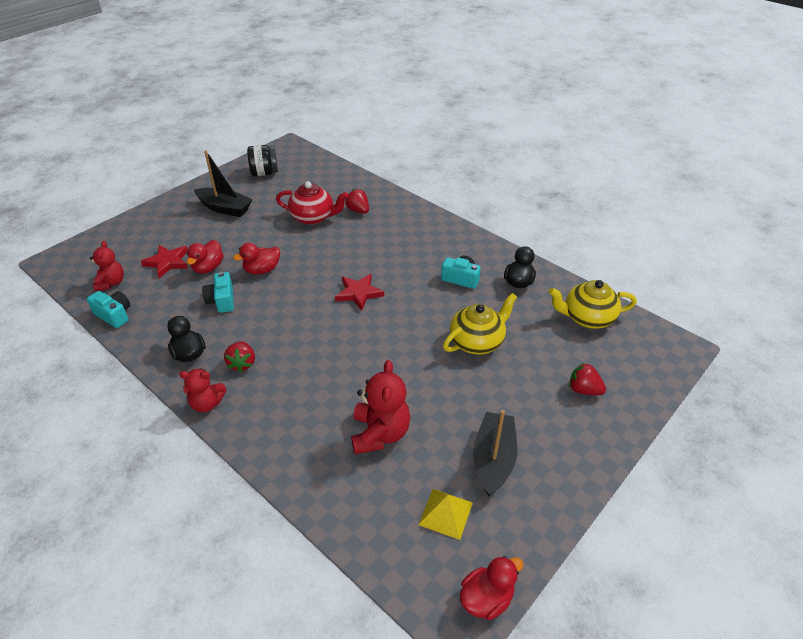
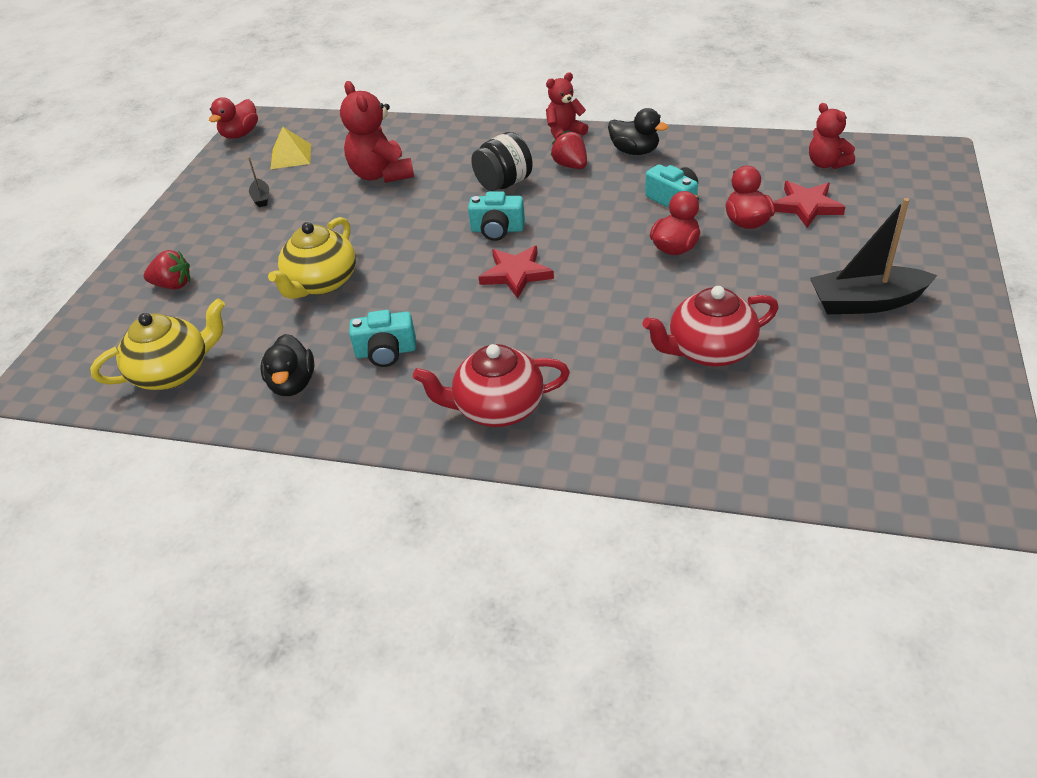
camera: 155 degrees right, 0 degrees up
turquoise camera [87,291,131,328] -> turquoise camera moved to [468,191,525,241]
black jar [247,145,278,176] -> black jar moved to [471,132,533,191]
red strawberry [345,189,369,214] -> none
black boat [473,410,517,496] -> black boat [248,157,269,207], size x0.46
none -> red teapot [413,344,570,427]

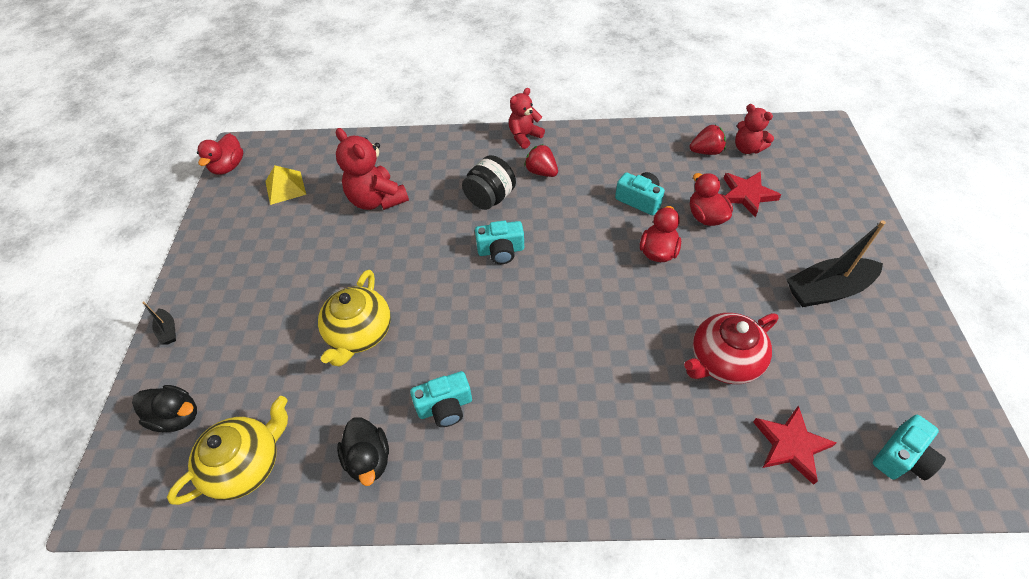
camera: 15 degrees left, 10 degrees up
red strawberry [144,250,190,289] -> red strawberry moved to [690,125,726,155]
black boat [248,157,269,207] -> black boat moved to [142,301,176,345]
red teapot [413,344,570,427] -> none
red star [479,246,554,299] -> red star moved to [753,406,836,485]
black duck [608,108,668,155] -> black duck moved to [132,385,197,432]
none -> turquoise camera [873,415,946,480]

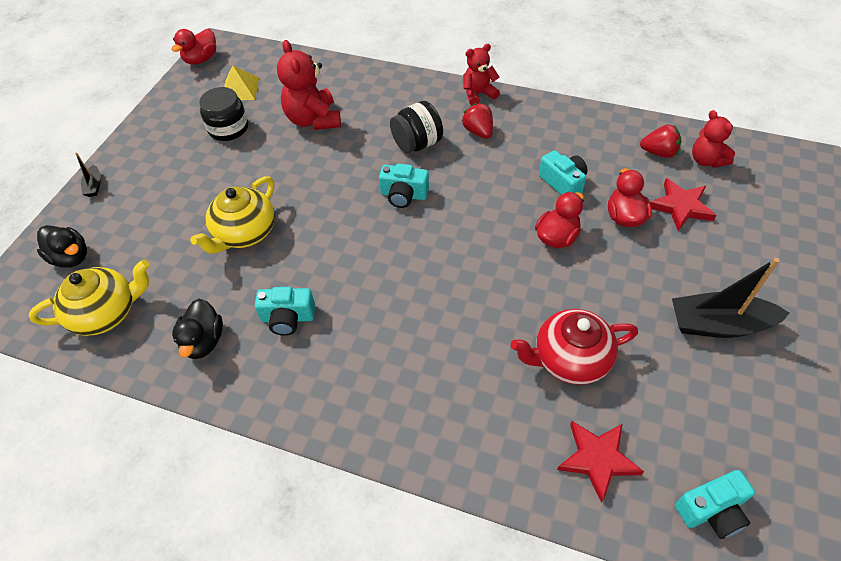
camera: 20 degrees right, 0 degrees up
none -> black jar [199,87,248,141]

